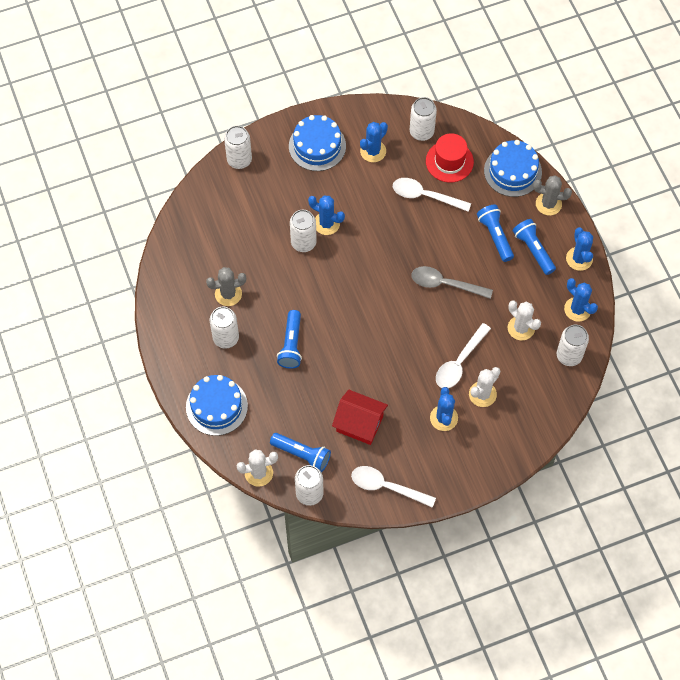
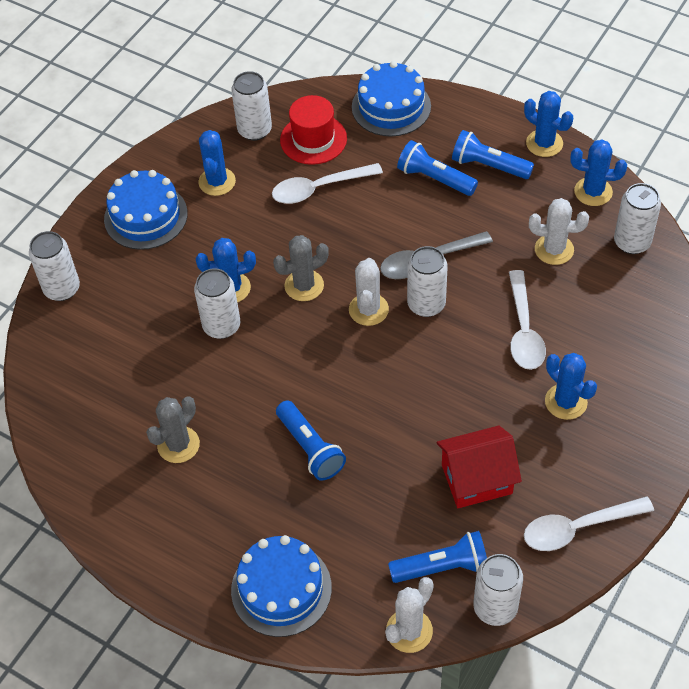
camera: 35 degrees left, 10 degrees down
white can [210,307,239,348] -> white can moved to [407,246,447,317]
white cactus [469,367,500,407] -> white cactus moved to [349,258,389,326]
grey cactus [533,175,572,215] -> grey cactus moved to [273,235,329,301]

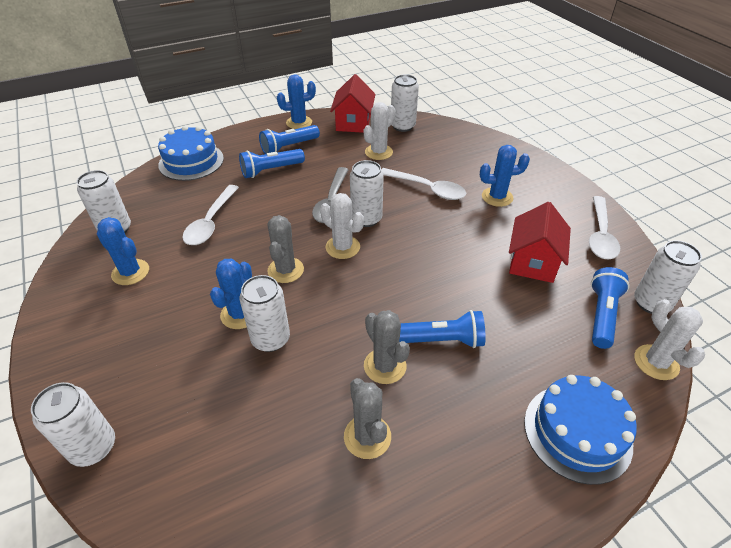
camera: 60 degrees left, 10 degrees down
blue cake [104,170,188,250] -> none
red hat [280,95,347,165] -> none
blue cactus [570,140,627,206] -> red house [330,74,375,133]
none -> grey cactus [364,310,410,384]

